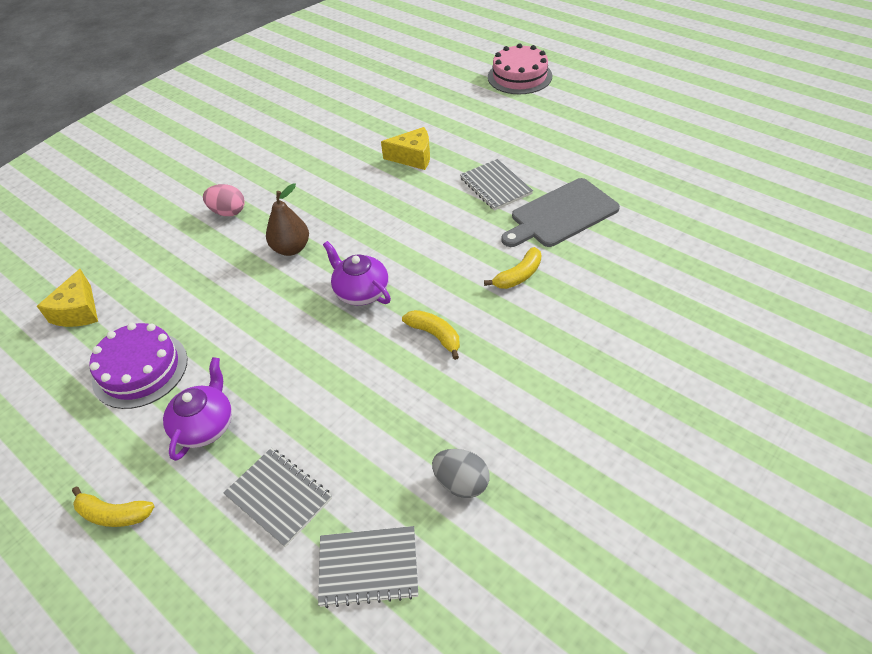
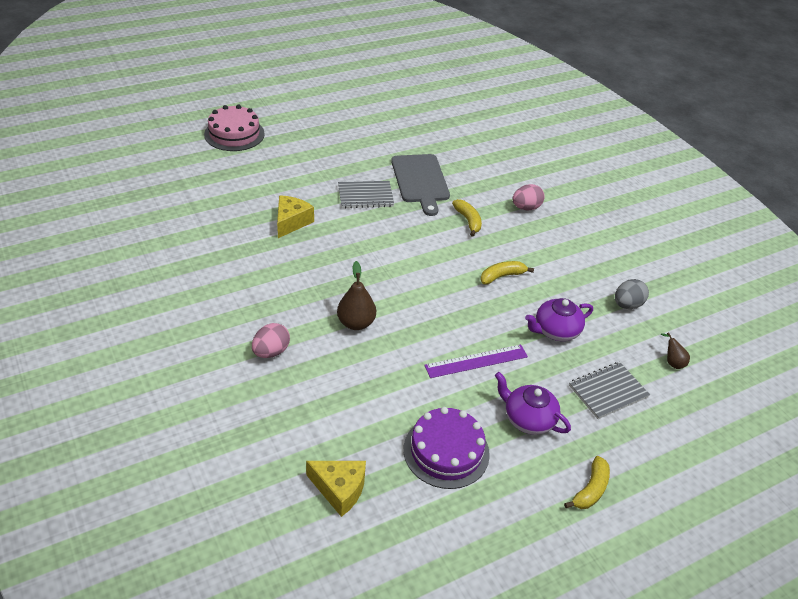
camera: 75 degrees left, 5 degrees down
grey notebook [318,526,418,608] -> brown pear [661,332,690,369]
purple teapot [323,241,391,305] -> purple teapot moved to [525,298,593,341]
none -> purple ruler [424,345,528,378]
none -> pink egg [512,184,545,210]

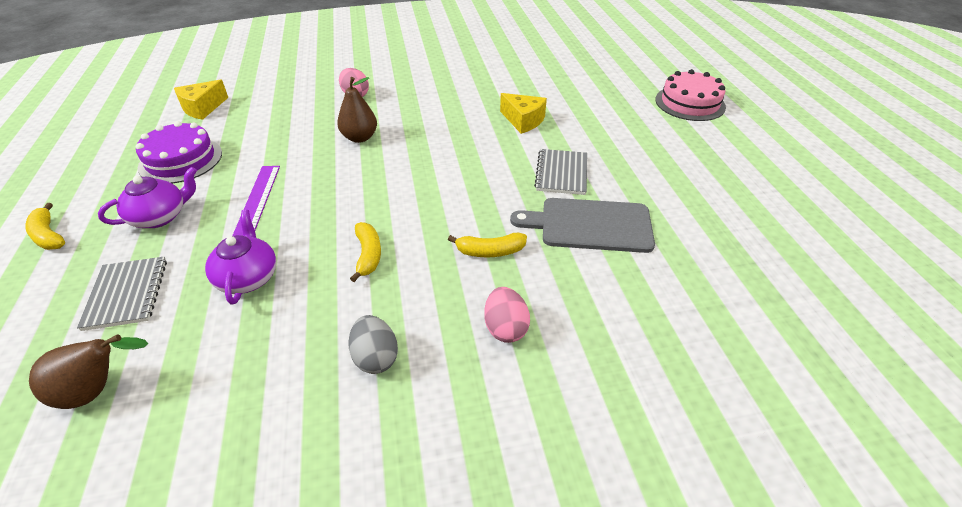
camera: 110 degrees right, 0 degrees up
grey egg [615,279,649,309] -> grey egg moved to [348,315,398,374]
brown pear [661,332,690,369] -> brown pear [29,334,148,409], size x1.80

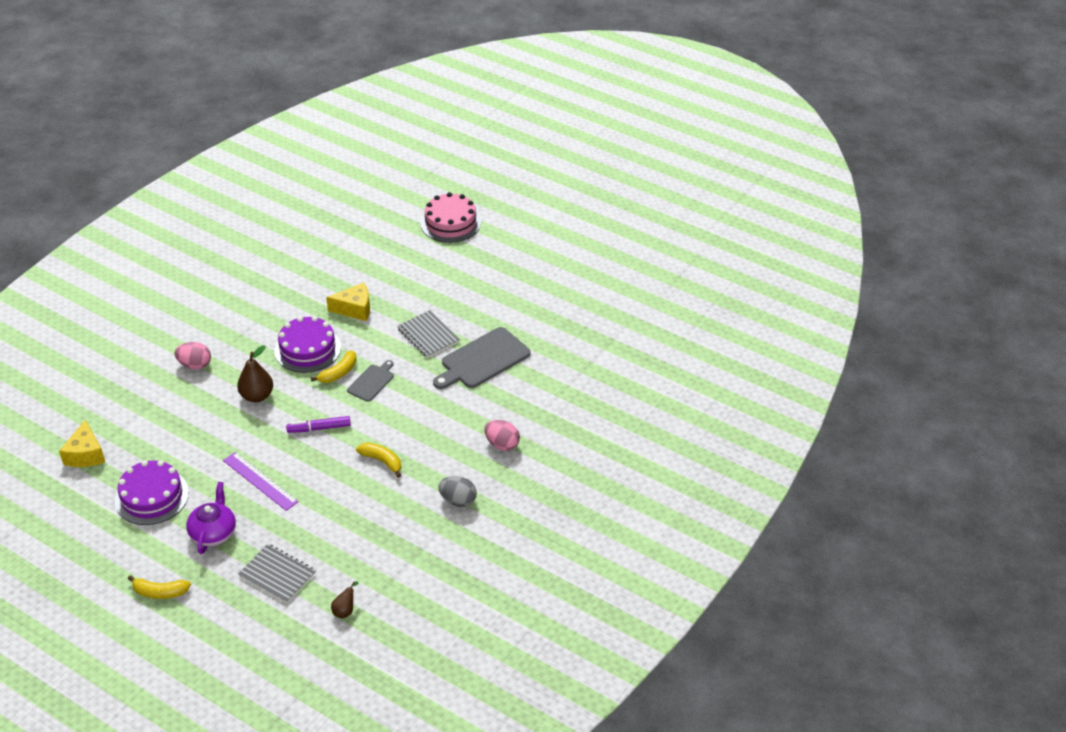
camera: 45 degrees left, 0 degrees up
brown pear [29,334,148,409] -> brown pear [331,581,359,619], size x0.55
purple teapot [205,210,276,305] -> none
yellow banana [448,233,527,257] -> yellow banana moved to [311,350,357,383]
none -> purple cake [274,316,341,373]
none -> purple marker [286,416,351,433]
none -> grey cutting board [347,360,394,402]

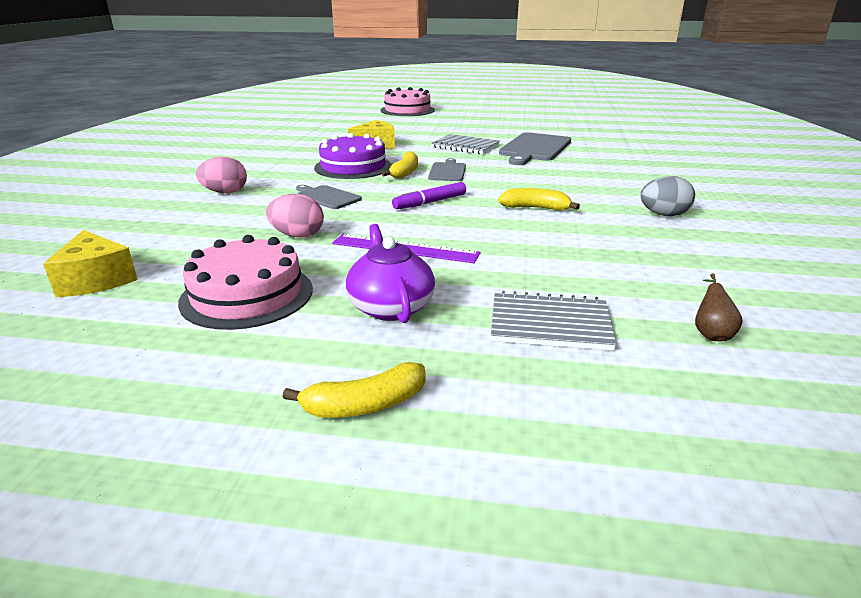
camera: 25 degrees left, 15 degrees down
purple cake [115,460,189,525] -> pink cake [178,235,313,330]
brown pear [237,345,273,402] -> grey cutting board [296,185,362,209]
pink egg [484,420,520,451] -> pink egg moved to [266,194,324,238]

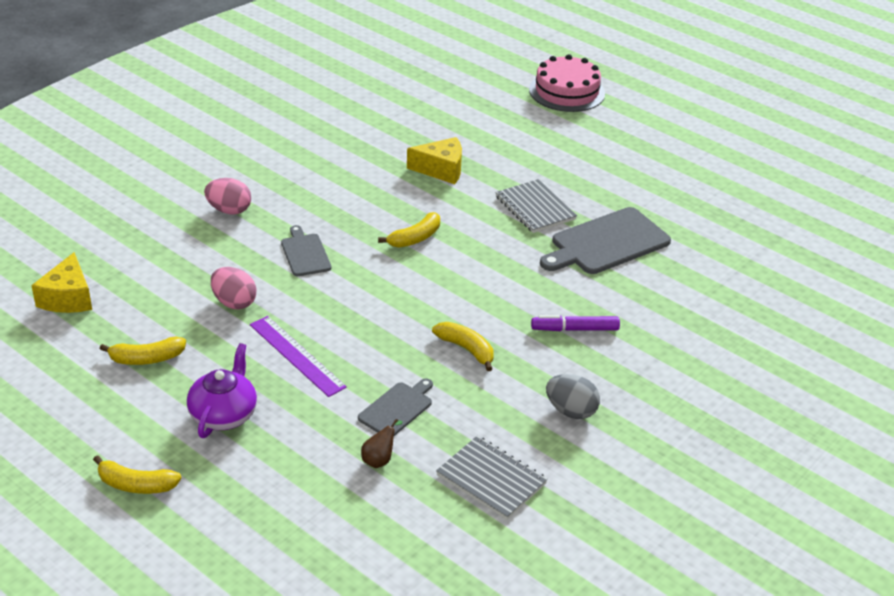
camera: 30 degrees right, 10 degrees up
pink cake [178,235,313,330] -> yellow banana [100,337,186,365]
purple cake [314,133,392,179] -> none
purple marker [392,182,466,209] -> purple marker moved to [531,315,620,331]
grey cutting board [428,158,466,181] -> grey cutting board moved to [358,378,433,436]
grey notebook [491,291,617,351] -> grey notebook moved to [436,436,548,520]
brown pear [695,273,743,341] -> brown pear moved to [361,419,403,468]

